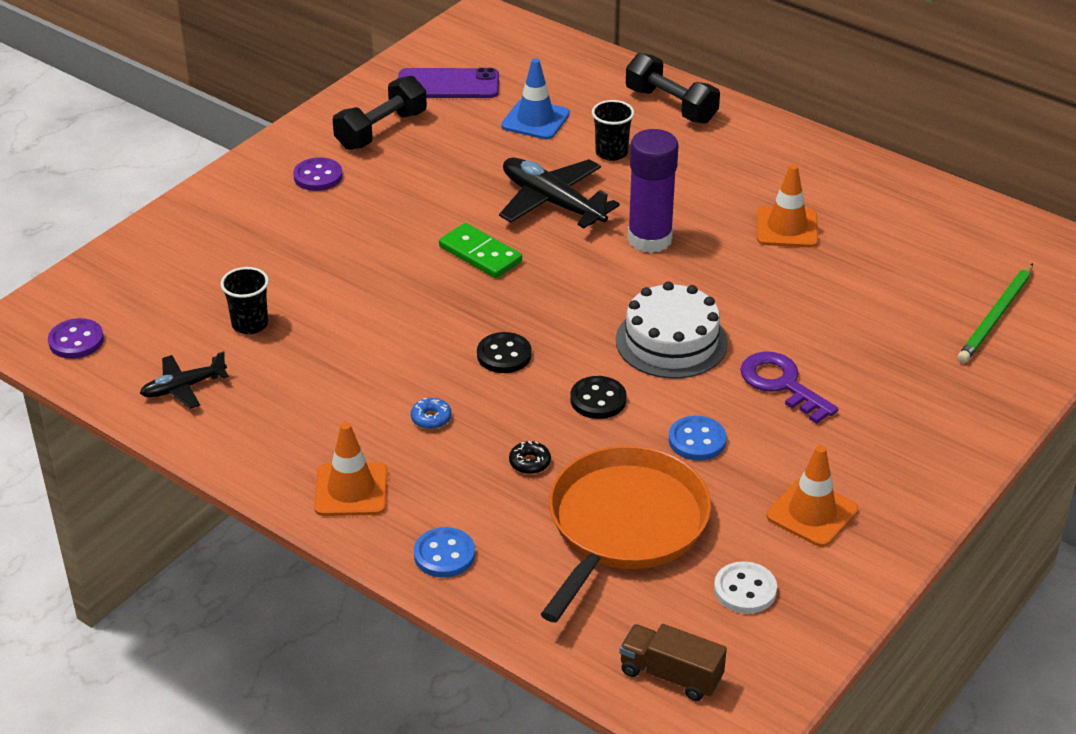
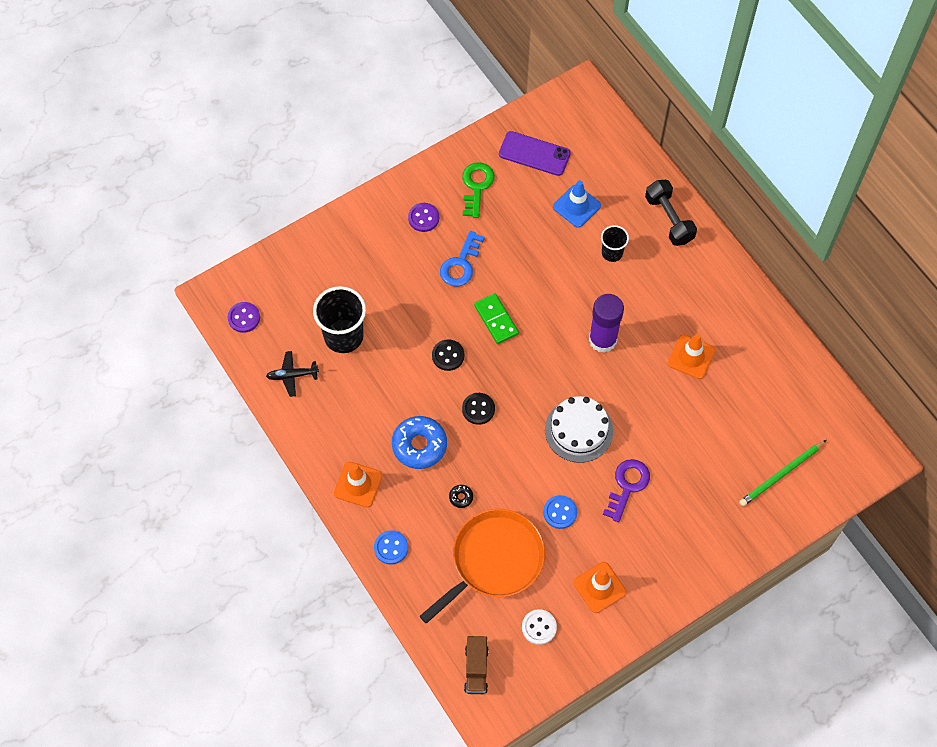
camera: 20 degrees right, 25 degrees up
black cup [220,267,269,334] -> black cup [313,286,366,353], size x1.81
black dumbbell [333,76,427,150] -> green key [462,162,495,218]
blue donut [411,398,452,429] -> blue donut [392,416,447,469], size x2.31
black plane [499,158,620,228] -> none
black button [570,376,627,419] -> black button moved to [432,339,464,371]
brown truck [619,624,727,701] -> brown truck turned 135 degrees counterclockwise [464,636,489,694]
purple key [740,351,838,424] -> purple key turned 45 degrees clockwise [603,459,650,522]
none -> blue key [440,231,485,287]

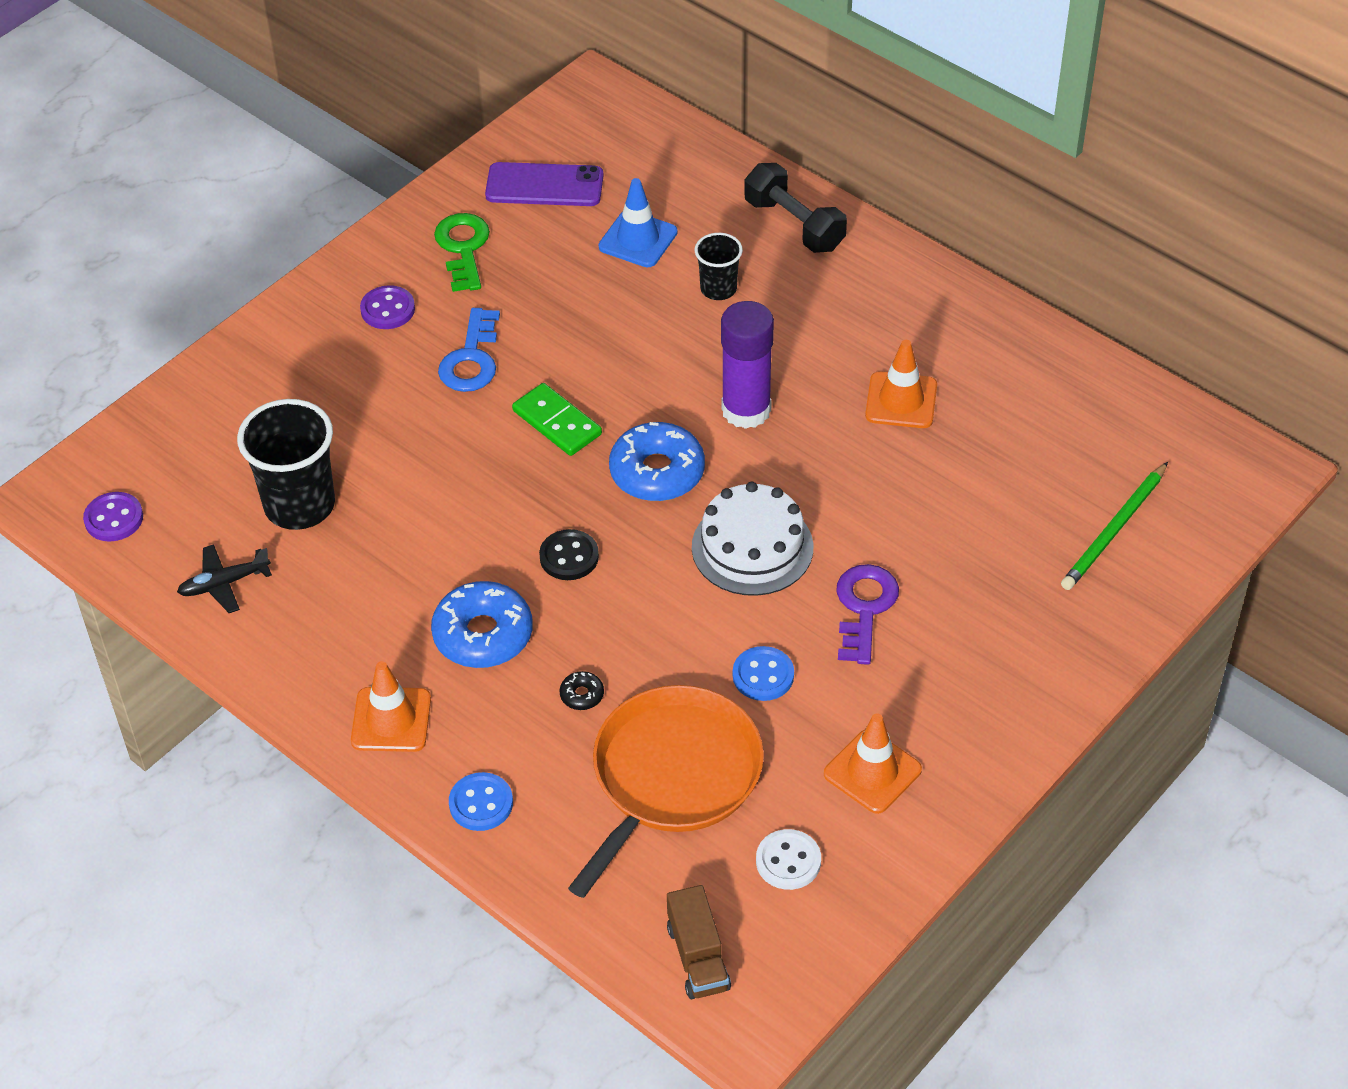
camera: 15 degrees left, 15 degrees down
black button [432,339,464,371] -> none
none -> blue donut [609,422,705,501]

